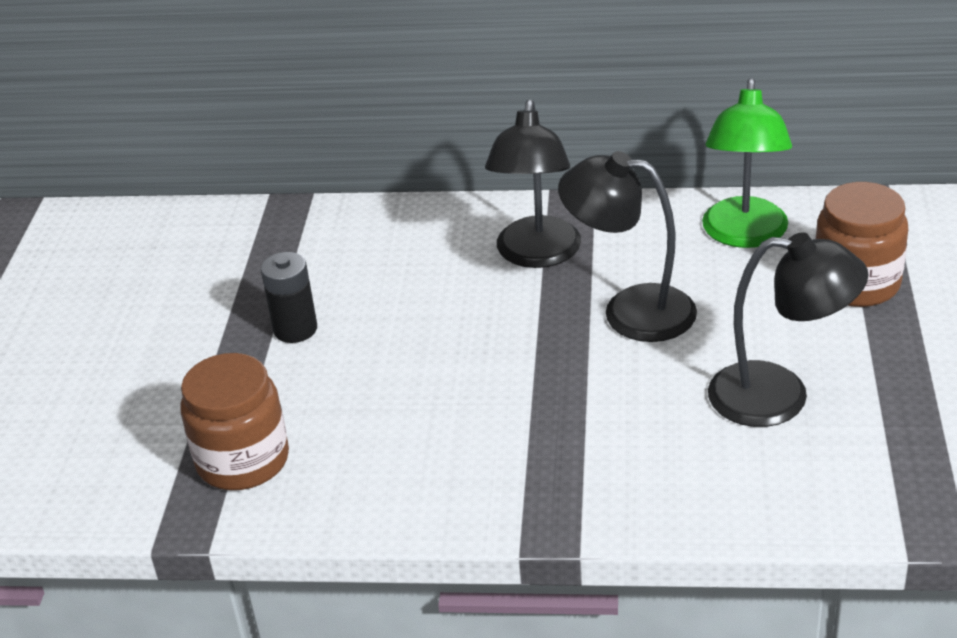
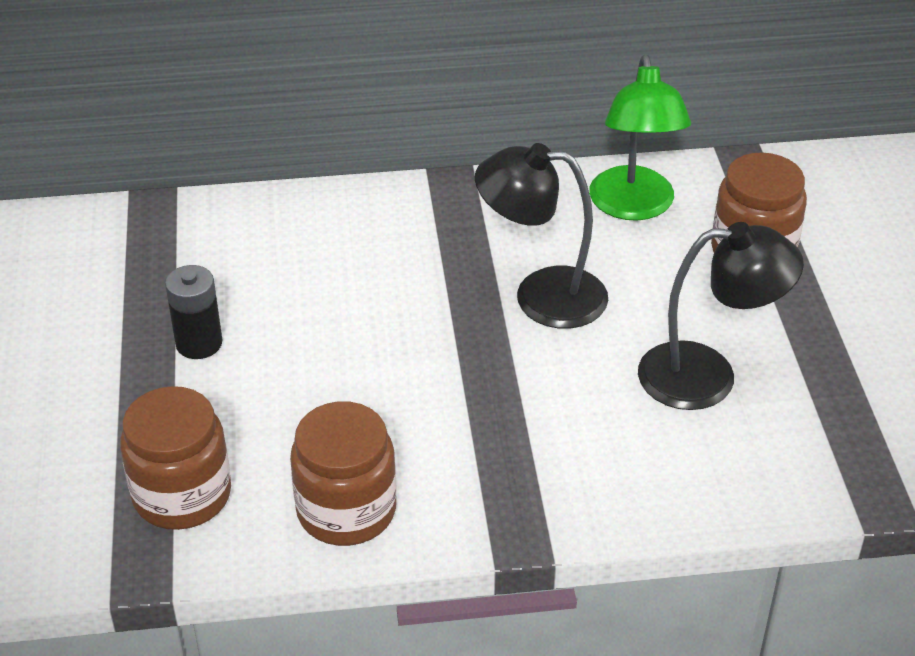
camera: 15 degrees left, 5 degrees up
black lamp [485,99,581,268] -> none
none -> brown jar [290,401,396,546]

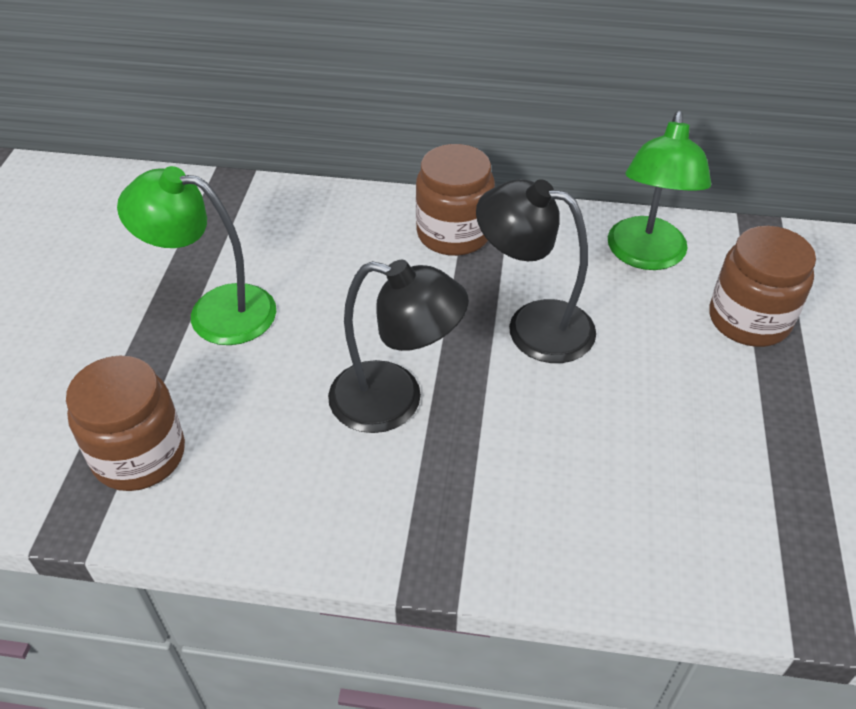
camera: 15 degrees right, 5 degrees up
black battery [165,265,222,359] -> green lamp [117,166,276,345]
brown jar [290,401,396,546] -> brown jar moved to [416,144,495,256]
black lamp [638,222,804,410] -> black lamp moved to [328,260,469,433]

